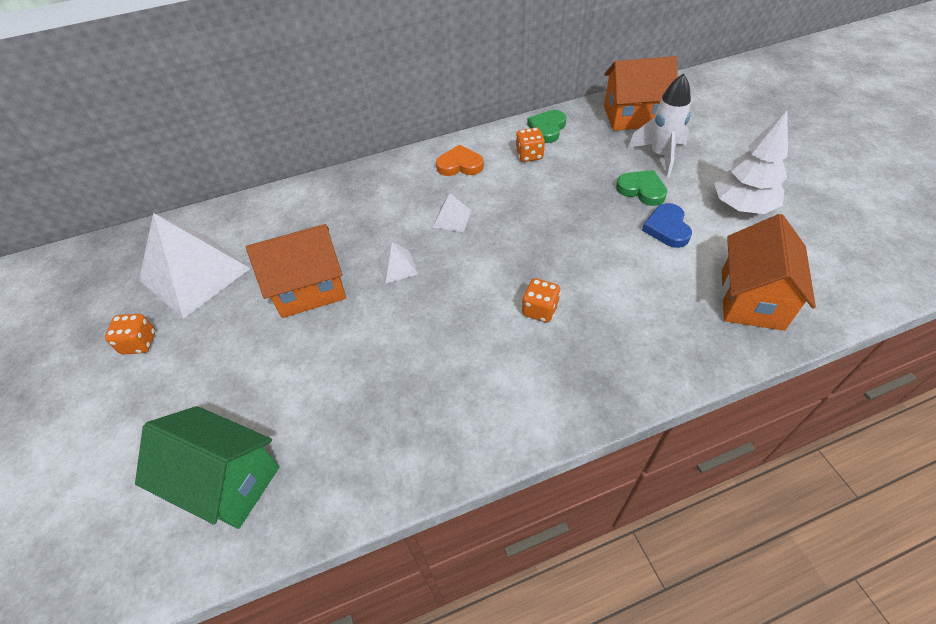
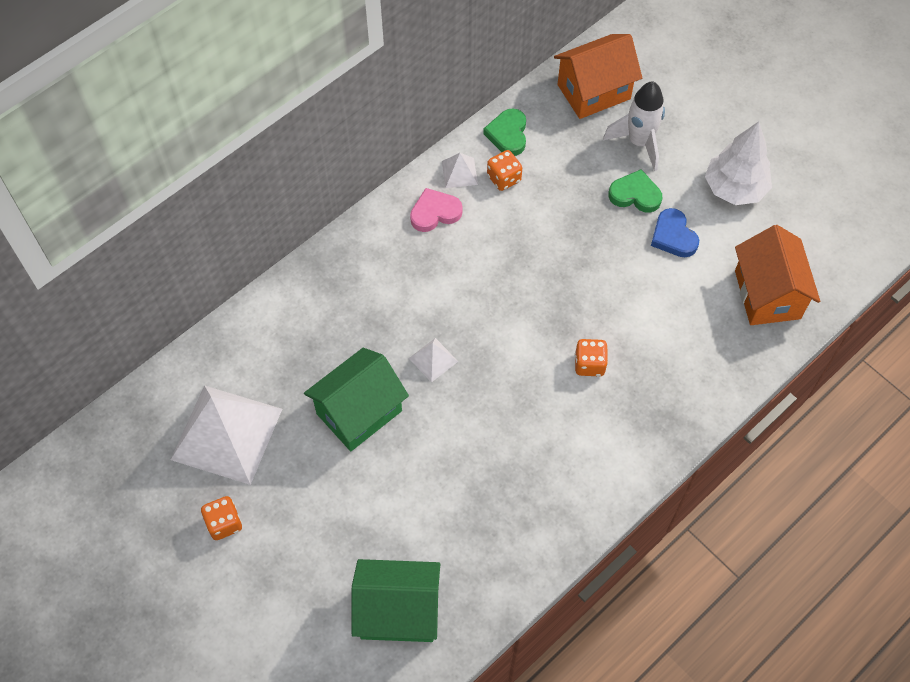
camera: 25 degrees left, 10 degrees up
orange house [246,224,346,318] -> green house [304,348,409,451]
white pyramid [433,194,472,232] -> white pyramid moved to [442,153,478,188]
orange heart [436,145,484,176] -> pink heart [410,188,463,232]

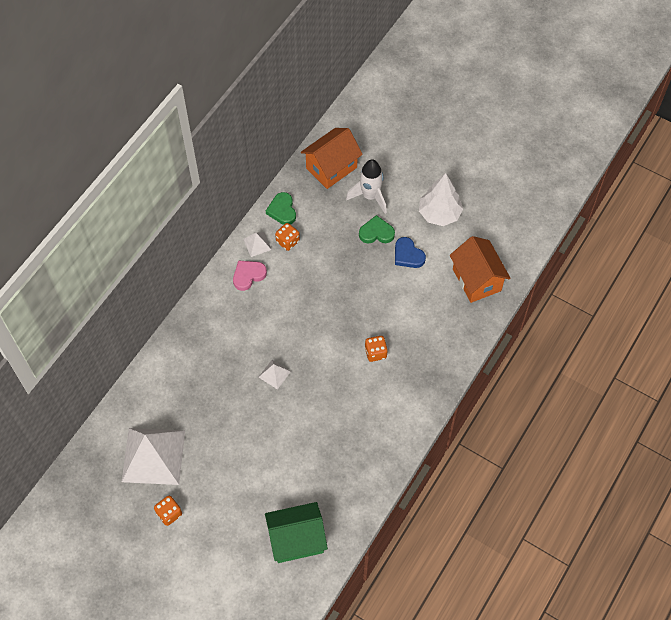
camera: 15 degrees left, 0 degrees up
green house [304,348,409,451] -> none

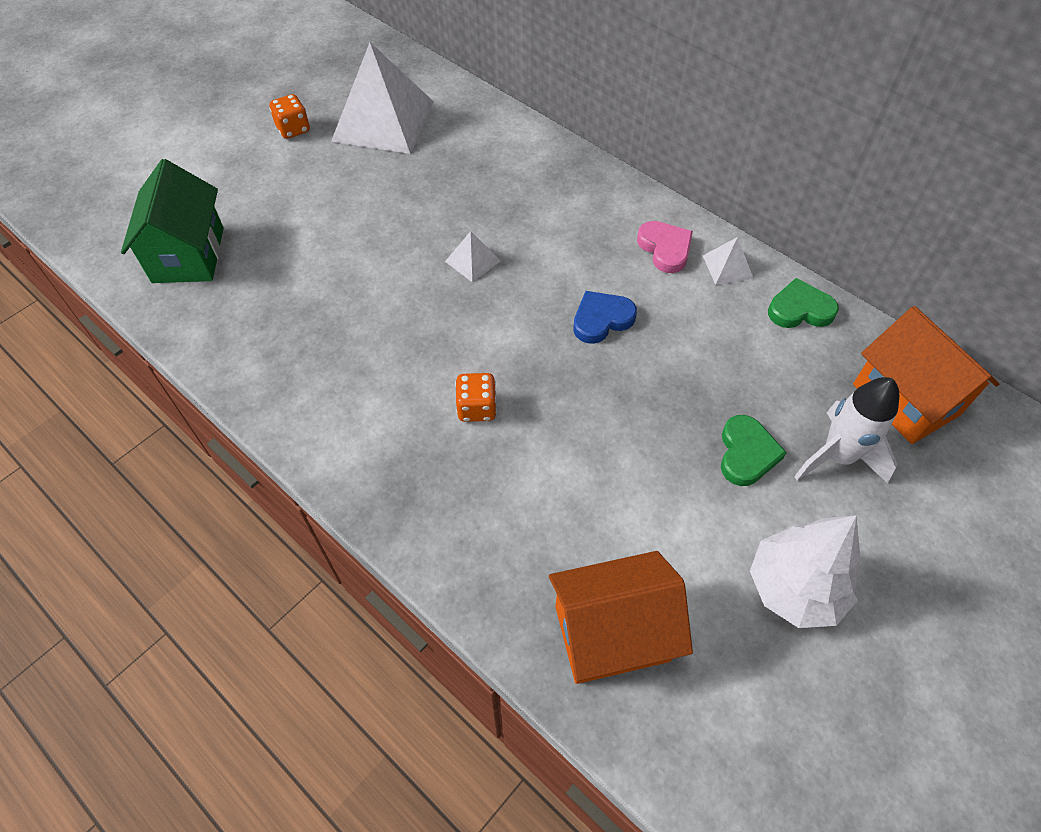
camera: 100 degrees right, 5 degrees down
orange dice [275,223,300,251] -> none
blue heart [395,237,426,268] -> blue heart moved to [573,291,637,344]

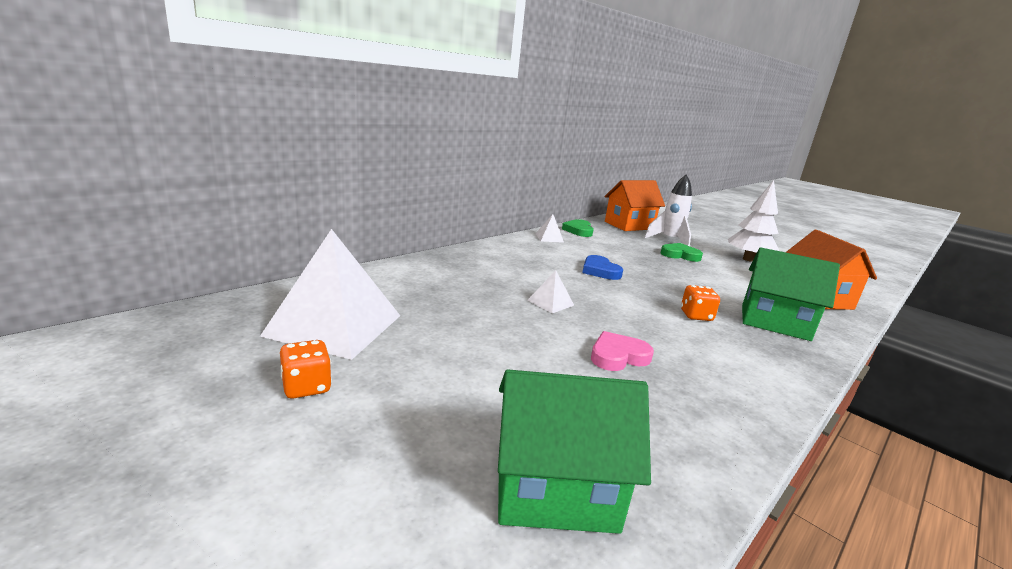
camera: 90 degrees left, 35 degrees down
pink heart [637,221,693,273] -> pink heart moved to [591,331,654,371]
none -> green house [742,247,840,341]

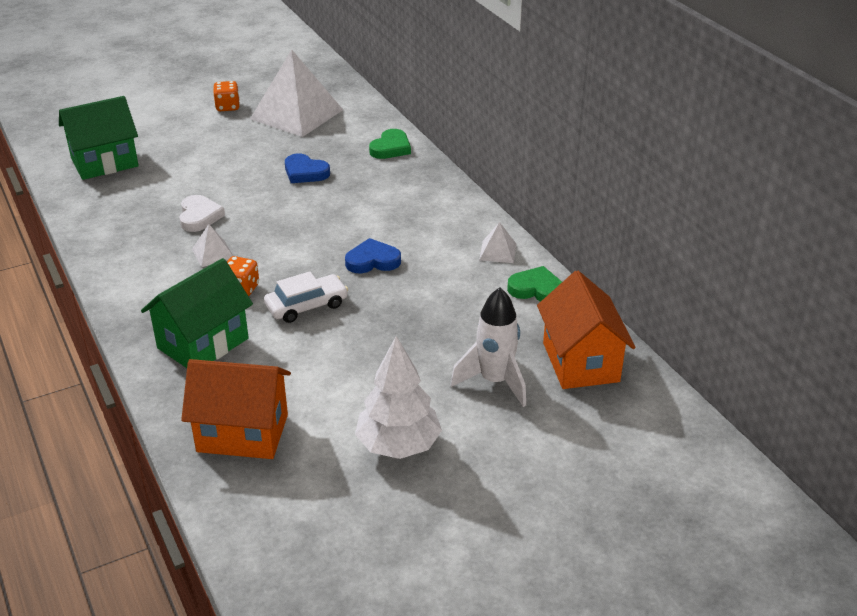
camera: 110 degrees right, 15 degrees up
green house [498,369,651,534] -> green house turned 45 degrees clockwise [59,96,139,180]
white pyramid [527,270,574,313] -> white pyramid moved to [192,224,233,267]
pink heart [591,331,654,371] -> white heart [179,195,225,232]
green heart [660,243,703,262] -> green heart moved to [369,129,411,159]
none -> white car [264,271,348,323]
none -> blue heart [285,153,330,183]

